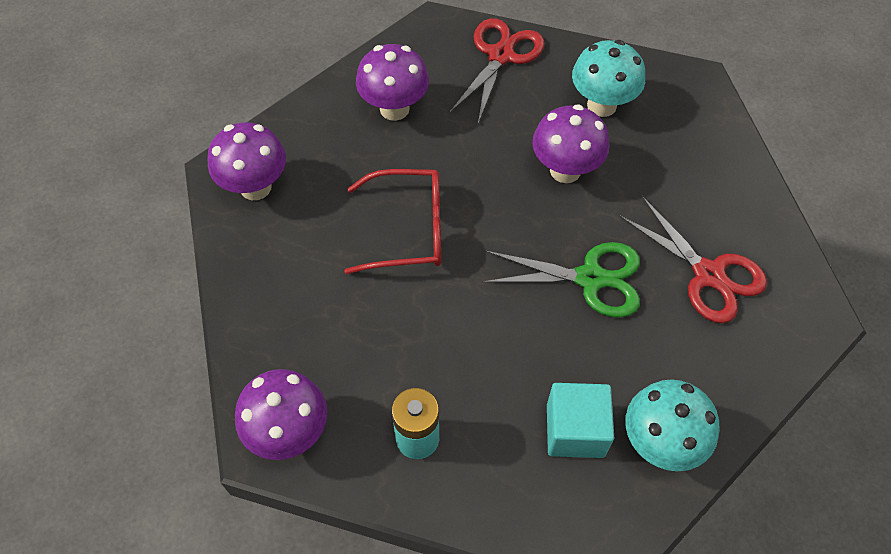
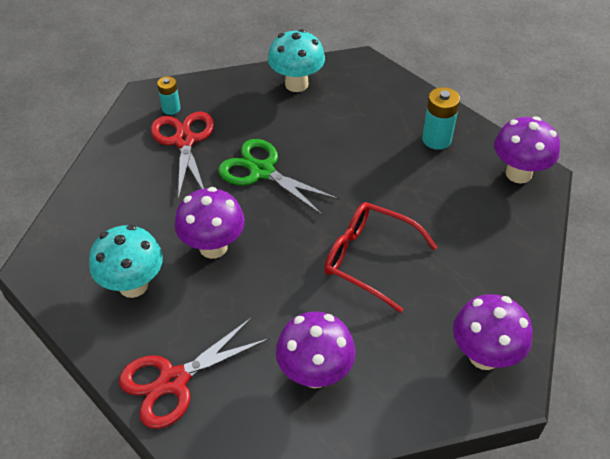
camera: 150 degrees left, 10 degrees down
turquoise cube [547,383,614,458] -> none
none -> turquoise battery [157,76,180,115]

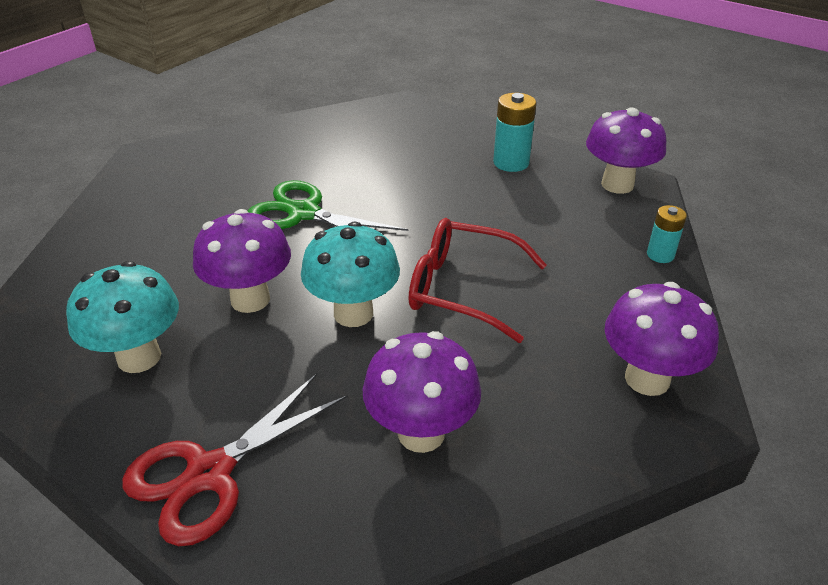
camera: 10 degrees left, 10 degrees down
red scissors [151,111,214,200] -> none
turquoise battery [157,76,180,115] -> turquoise battery moved to [647,205,687,263]
turquoise mushroom [268,29,325,92] -> turquoise mushroom moved to [301,221,400,327]

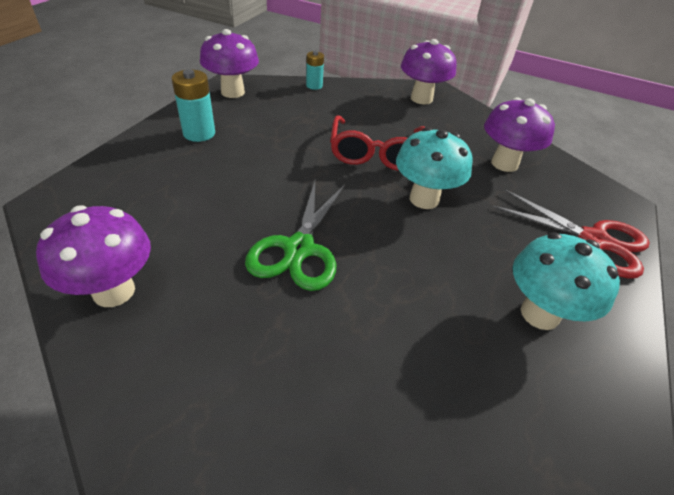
camera: 105 degrees left, 5 degrees up
purple mushroom [193,209,291,313] -> purple mushroom moved to [36,205,151,307]

